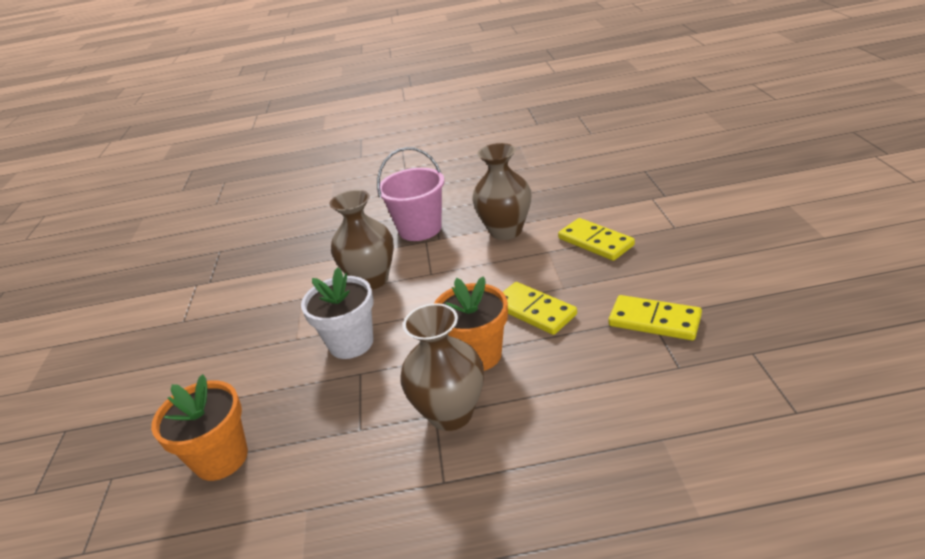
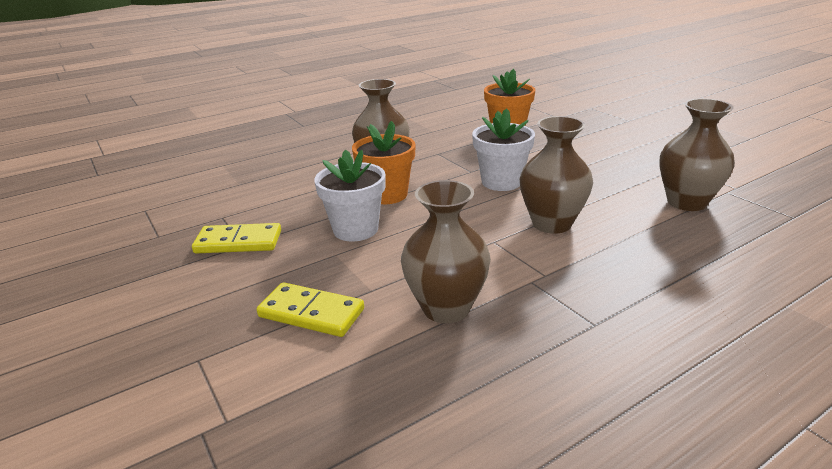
camera: 150 degrees right, 5 degrees down
pink bucket [377,147,444,241] -> none
yellow domino [503,282,577,335] -> white flower pot [314,150,386,241]
none -> brown vase [659,98,735,211]

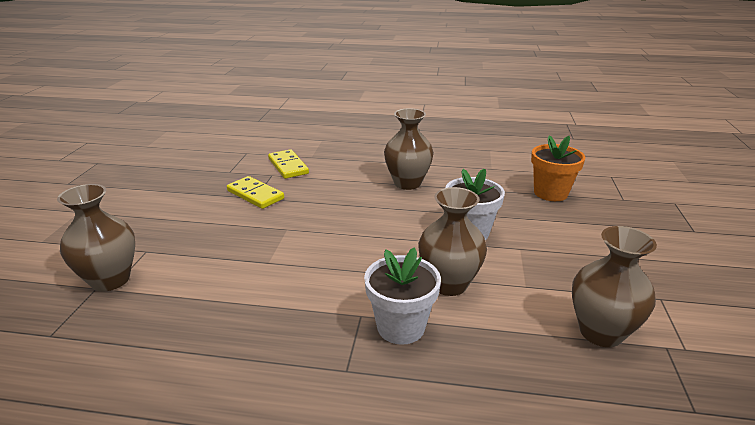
camera: 40 degrees right, 0 degrees up
yellow domino [256,282,364,337] -> yellow domino moved to [268,149,309,179]
white flower pot [314,150,386,241] -> white flower pot moved to [364,247,441,345]
orange flower pot [352,121,416,204] -> none
brown vase [401,180,491,323] -> brown vase moved to [57,184,135,292]

